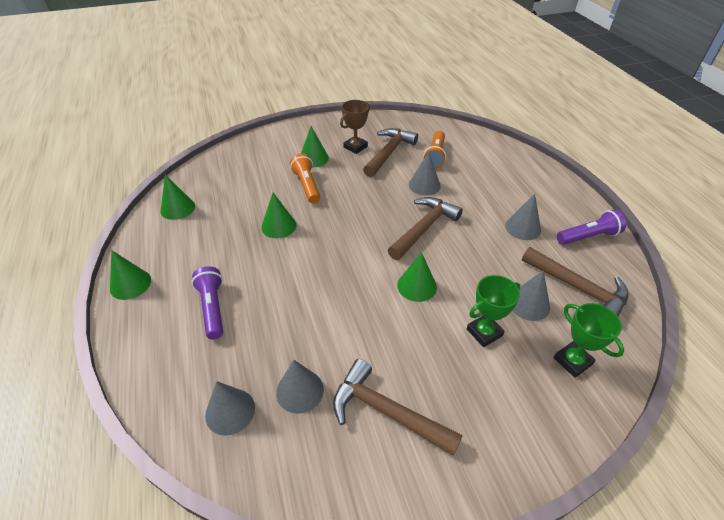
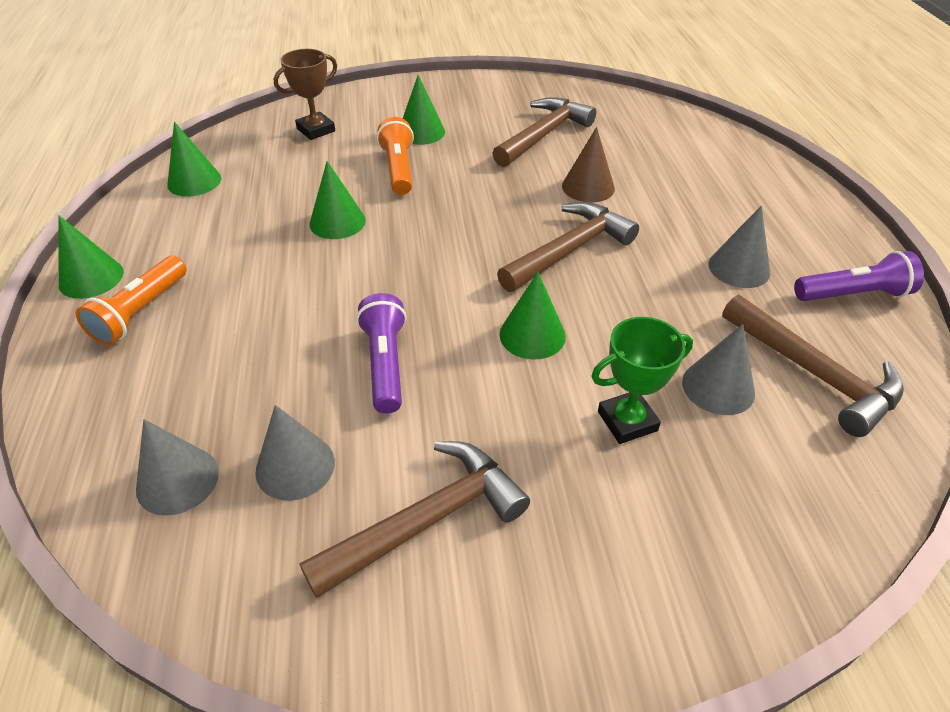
camera: 10 degrees right, 0 degrees up
purple flashlight [191,266,223,339] -> purple flashlight moved to [356,293,407,414]
brown hammer [333,359,463,456] -> brown hammer turned 105 degrees clockwise [299,441,530,598]
brown trophy [340,100,370,154] -> brown trophy moved to [274,49,337,140]
grey cone [409,152,441,195] -> brown cone [562,127,615,203]
orange flashlight [424,131,446,169] -> orange flashlight moved to [76,256,187,345]
green trophy [554,303,624,378] -> none

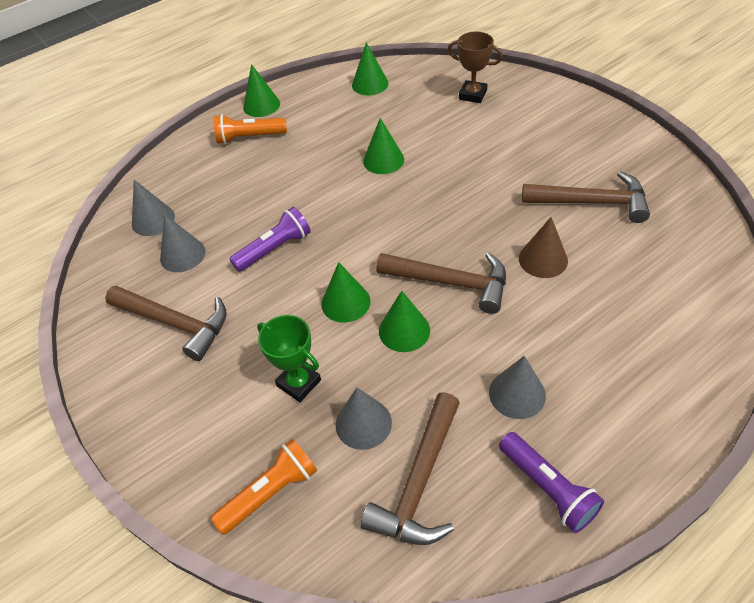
camera: 65 degrees right, 5 degrees up
orange flashlight [377,117,414,195] -> orange flashlight moved to [211,438,317,535]
green cone [403,75,445,145] -> green cone moved to [379,291,430,352]

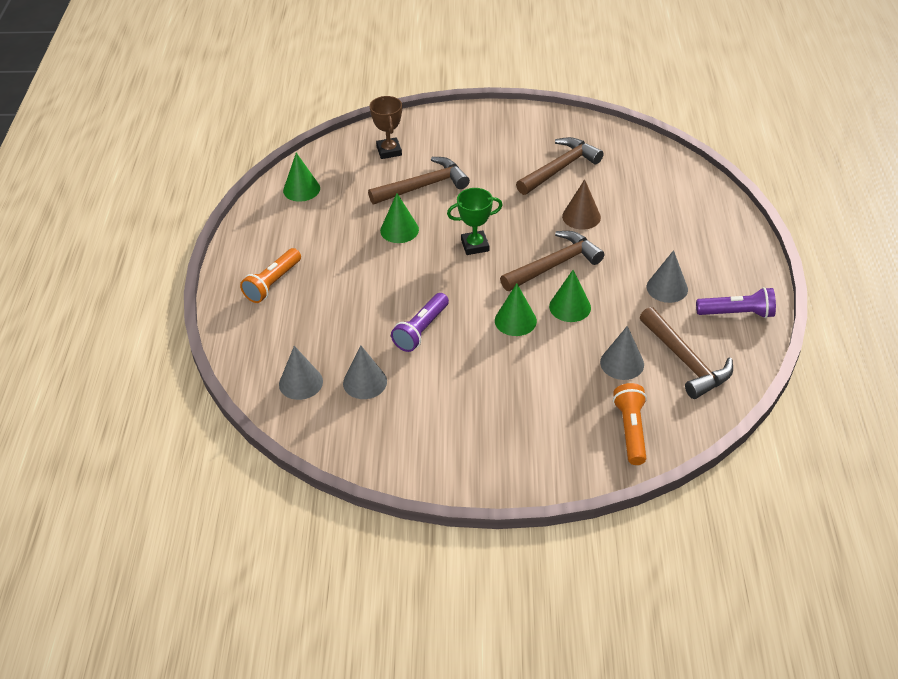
camera: 55 degrees left, 5 degrees down
brown hammer [105,286,227,361] -> brown hammer moved to [368,157,470,204]
purple flashlight [229,207,311,272] -> purple flashlight turned 150 degrees counterclockwise [391,293,449,352]
green cone [243,64,280,117] -> none
green trophy [257,315,321,402] -> green trophy moved to [447,188,503,255]
brown trophy [448,31,503,103] -> brown trophy turned 75 degrees counterclockwise [370,96,402,159]

